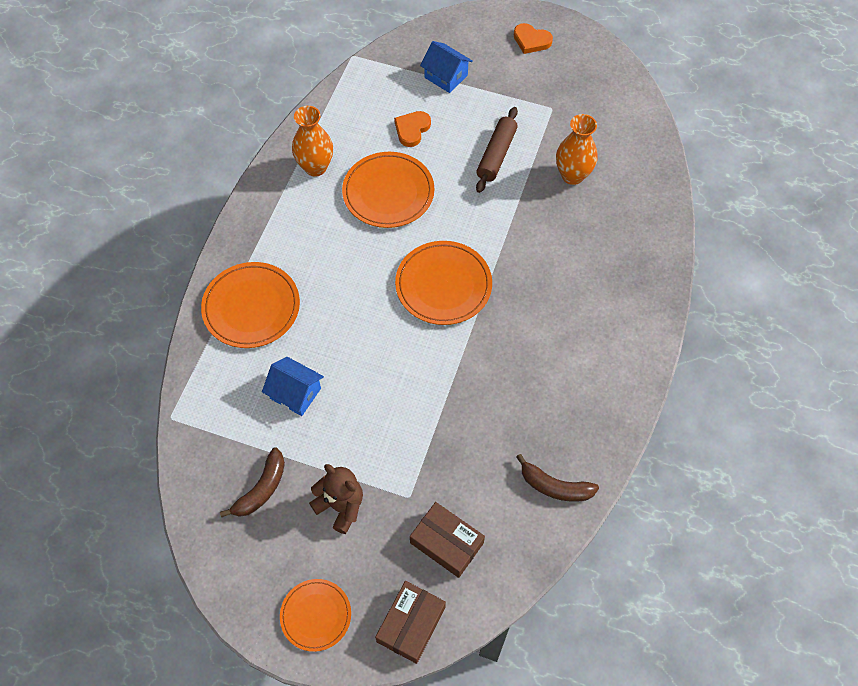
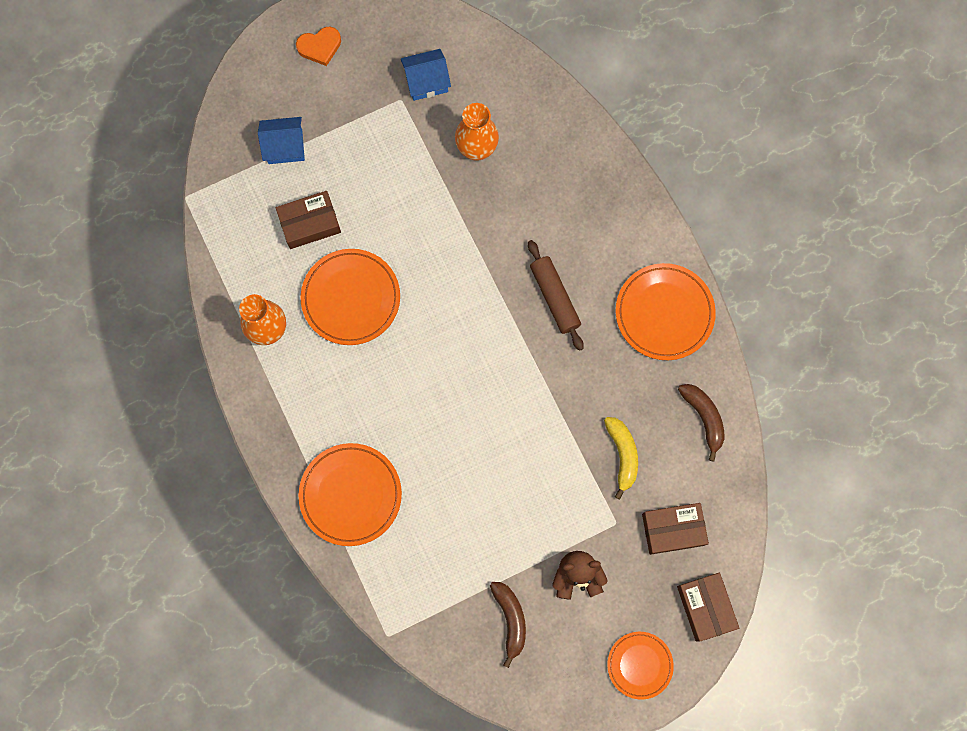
camera: 45 degrees left, 15 degrees up
blue house [262,357,324,416] -> blue house moved to [401,49,451,101]
orange heart [394,111,431,147] -> brown box [276,191,341,249]
orange plate [395,241,492,325] -> orange plate moved to [616,263,716,360]
brown rolling pin [476,107,518,193] -> brown rolling pin moved to [528,240,584,351]
brown banana [516,454,599,502] -> brown banana turned 90 degrees counterclockwise [678,384,725,462]
none -> yellow banana [604,417,638,500]

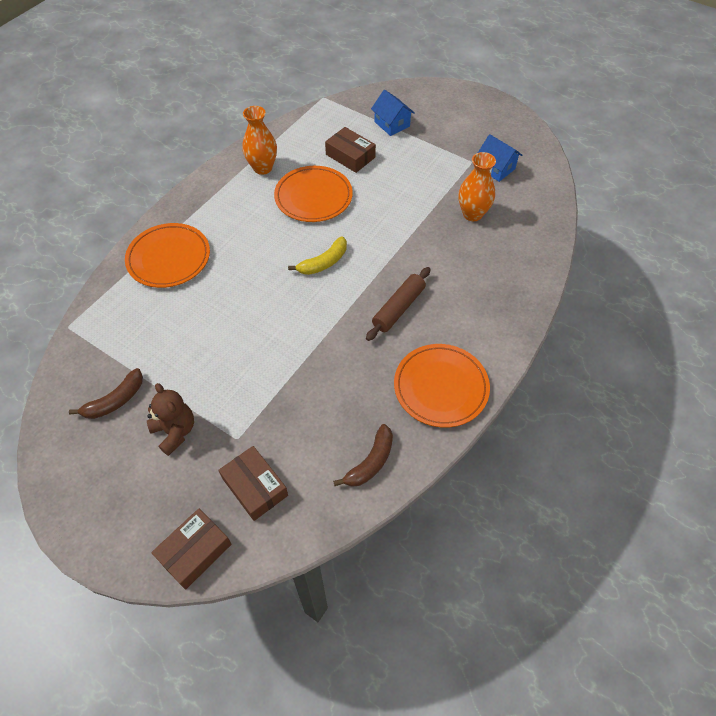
camera: 60 degrees right, 20 degrees down
orange heart [296,27,341,66] -> none
yellow banana [604,417,638,500] -> yellow banana moved to [288,236,347,275]
orange plate [607,632,674,700] -> none

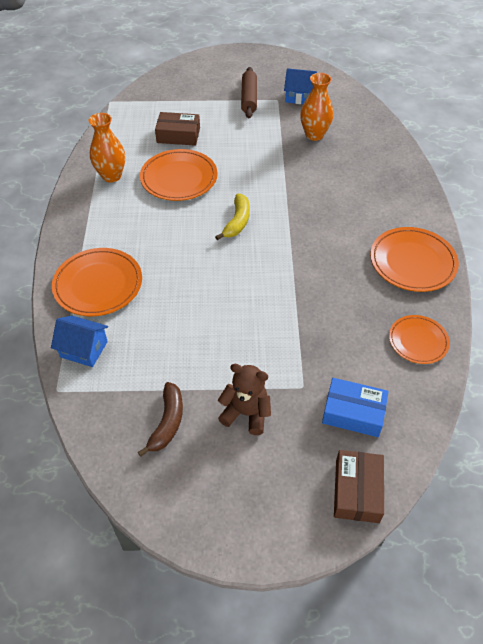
camera: 35 degrees left, 5 degrees down
brown box [218,446,288,521] -> blue box [322,378,389,437]
brown banana [333,424,393,487] -> orange plate [389,315,450,364]
brown rolling pin [366,267,430,341] -> brown rolling pin moved to [241,67,257,119]
blue house [371,90,415,136] -> blue house moved to [51,315,108,367]

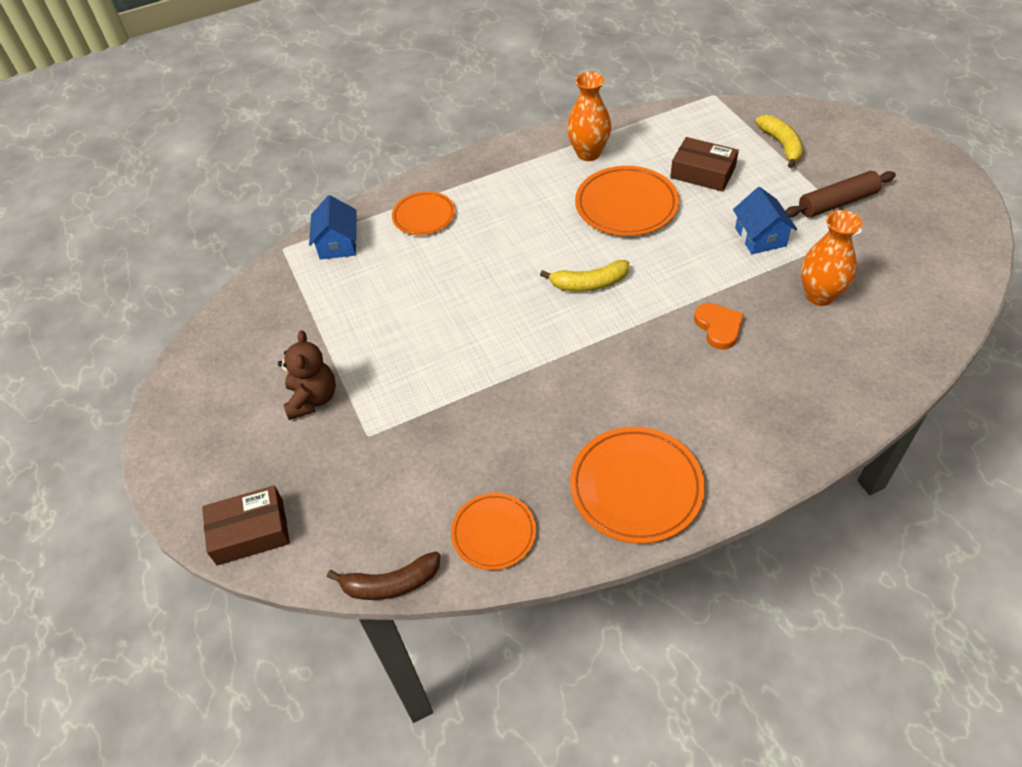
camera: 70 degrees right, 0 degrees up
orange plate [52,248,142,316] -> orange plate [392,191,455,235], size x0.63
brown banana [138,382,183,457] -> brown banana moved to [327,552,440,600]
brown box [155,112,200,146] -> brown box turned 45 degrees counterclockwise [670,137,739,192]
blue house [284,68,317,104] -> blue house moved to [733,187,797,254]
blue box [322,378,389,437] -> none
none -> orange heart [694,303,744,350]
none -> yellow banana [755,115,803,168]

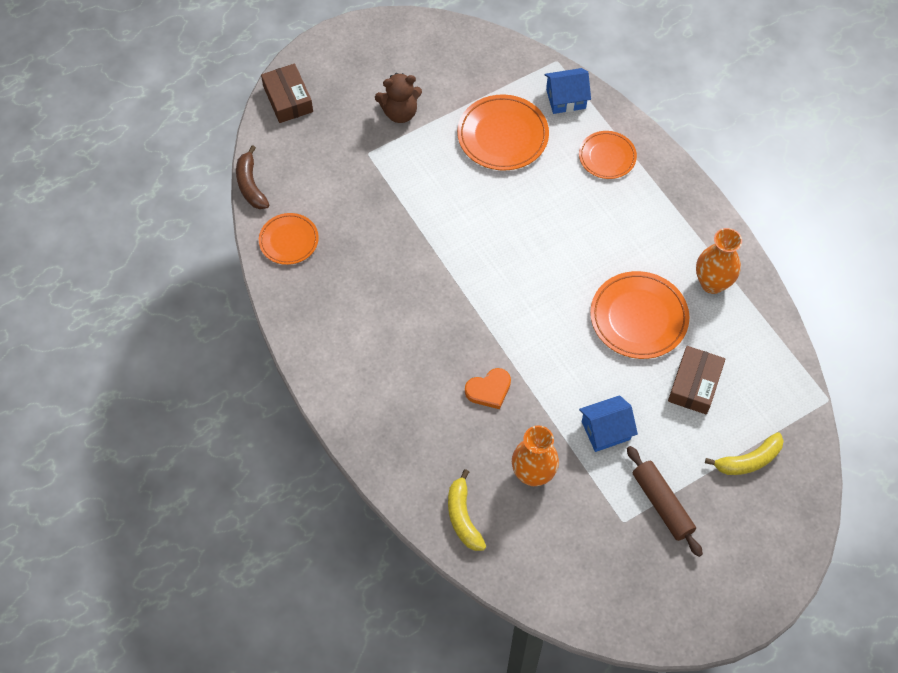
camera: 80 degrees right, 10 degrees up
yellow banana [540,260,629,292] -> yellow banana moved to [448,469,486,551]
orange plate [570,427,705,544] -> orange plate moved to [457,95,549,170]

